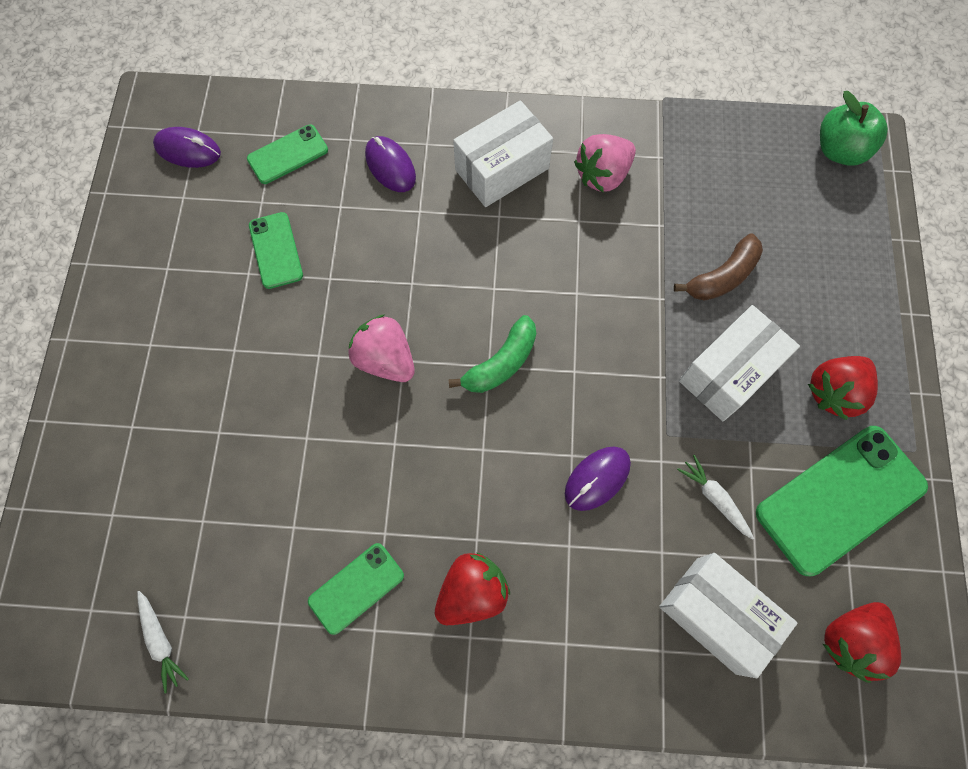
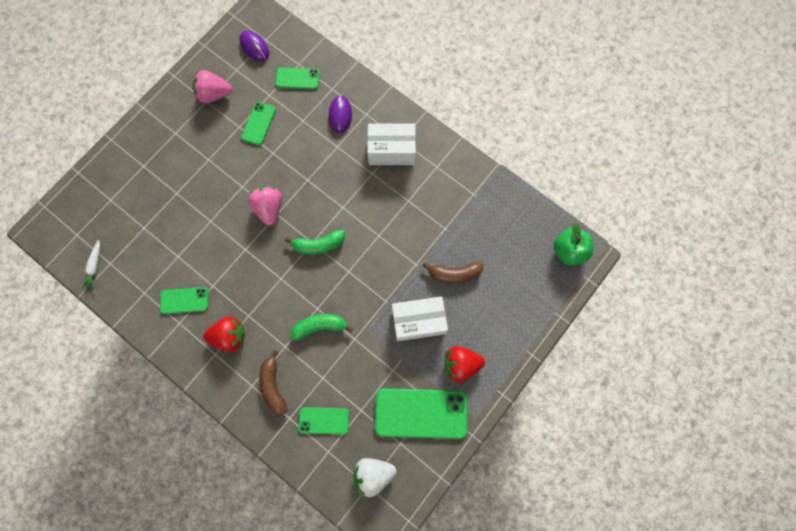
camera: 35 degrees right, 5 degrees up
purple mouse [565,447,631,511] -> green banana [291,314,353,341]
pink strawberry [574,134,636,192] -> pink strawberry moved to [192,70,232,103]
white box [659,553,797,678] -> green phone [299,407,349,435]
white carrot [677,455,754,540] -> none
red strawberry [823,602,901,683] -> white strawberry [353,458,396,497]
none -> brown banana [259,350,288,414]

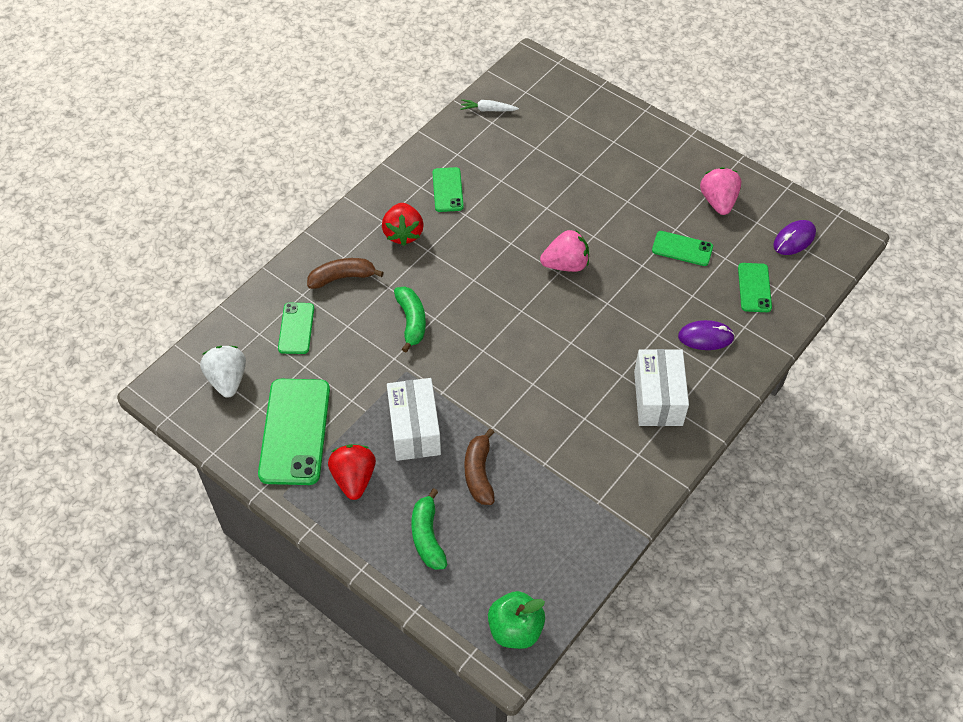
camera: 90 degrees right, 20 degrees down
green banana [285,230,345,255] -> green banana moved to [411,488,447,570]

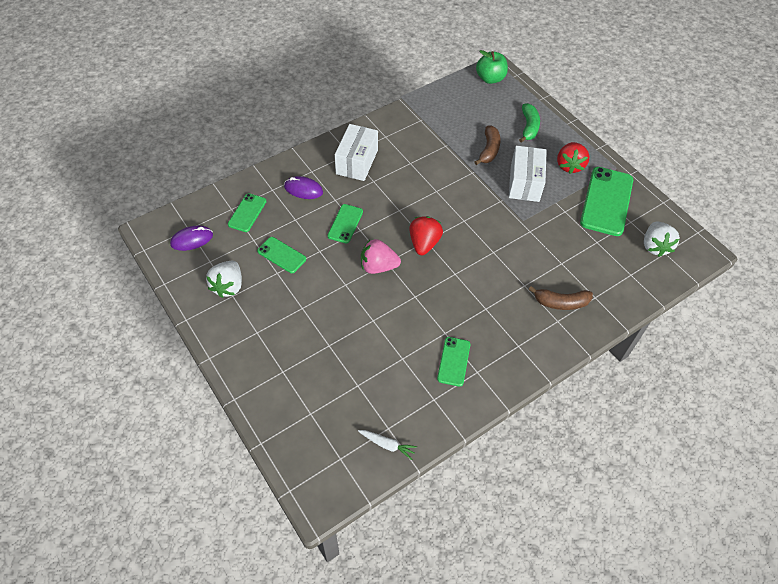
camera: 165 degrees left, 0 degrees up
green phone [278,303,314,354] -> green phone moved to [327,204,363,244]
red strawberry [382,203,424,246] -> red strawberry moved to [409,216,443,255]
green banana [394,286,426,353] -> none
pink strawberry [700,167,741,215] -> white strawberry [206,261,242,298]

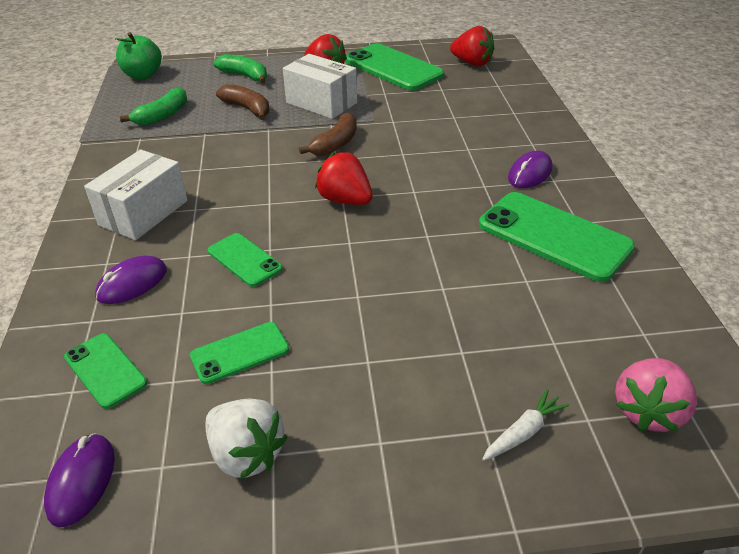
camera: 60 degrees left, 15 degrees down
white box [335,124,378,181] -> white box turned 75 degrees clockwise [84,149,188,240]
white carrot [358,430,417,460] -> white carrot moved to [482,389,569,461]
pink strawberry [361,239,401,274] -> pink strawberry moved to [615,358,697,432]
green phone [437,337,470,387] -> green phone [479,192,635,282], size x1.86
brown banana [528,286,593,310] -> brown banana moved to [299,113,357,156]
white strawberry [644,222,680,257] -> red strawberry [450,26,494,67]
none -> green banana [120,87,187,126]
none -> purple mouse [508,151,552,188]

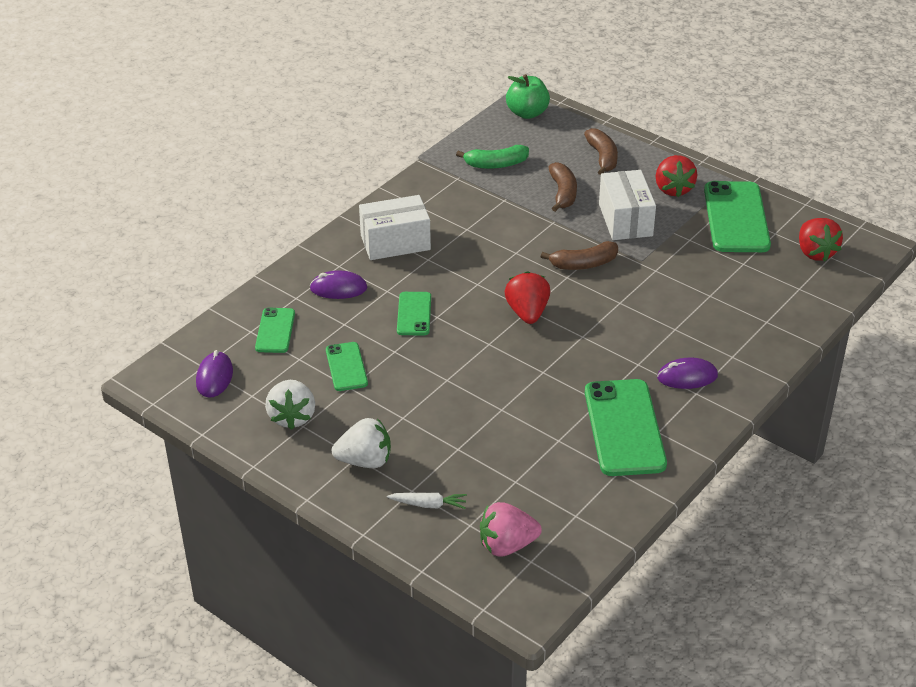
camera: 45 degrees right, 0 degrees up
purple mouse [44,433,115,527] -> purple mouse turned 45 degrees counterclockwise [196,350,233,398]
green phone [190,322,289,384] -> green phone turned 60 degrees clockwise [326,342,368,391]
green banana [214,54,267,84] -> brown banana [584,128,618,175]
none -> white strawberry [332,418,391,468]

